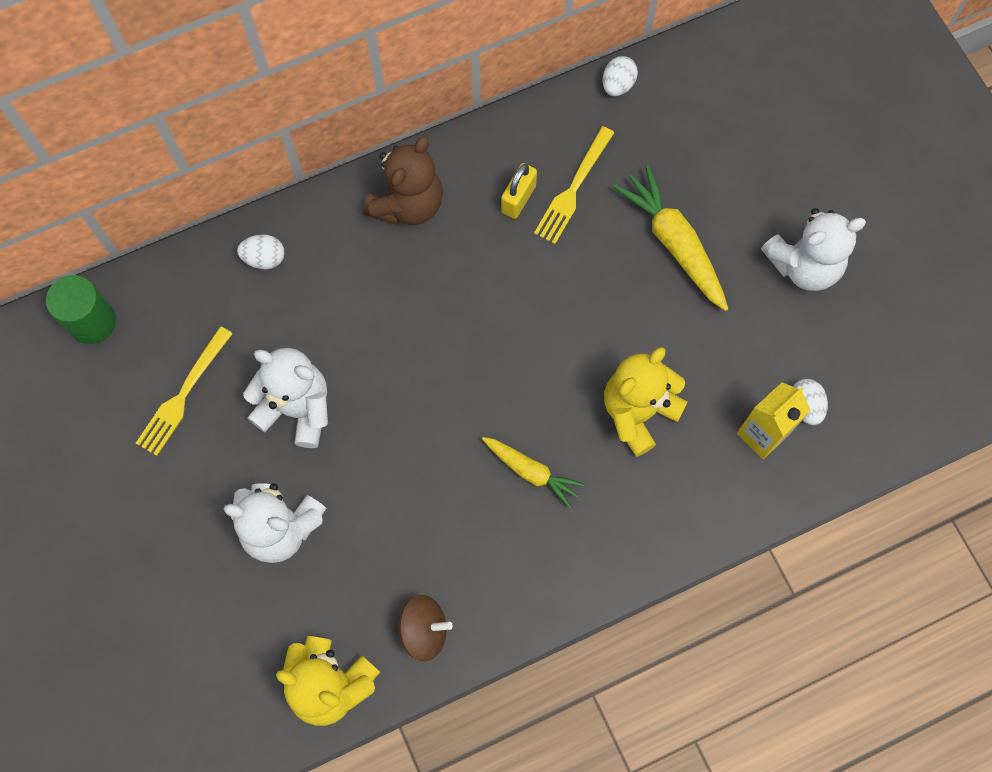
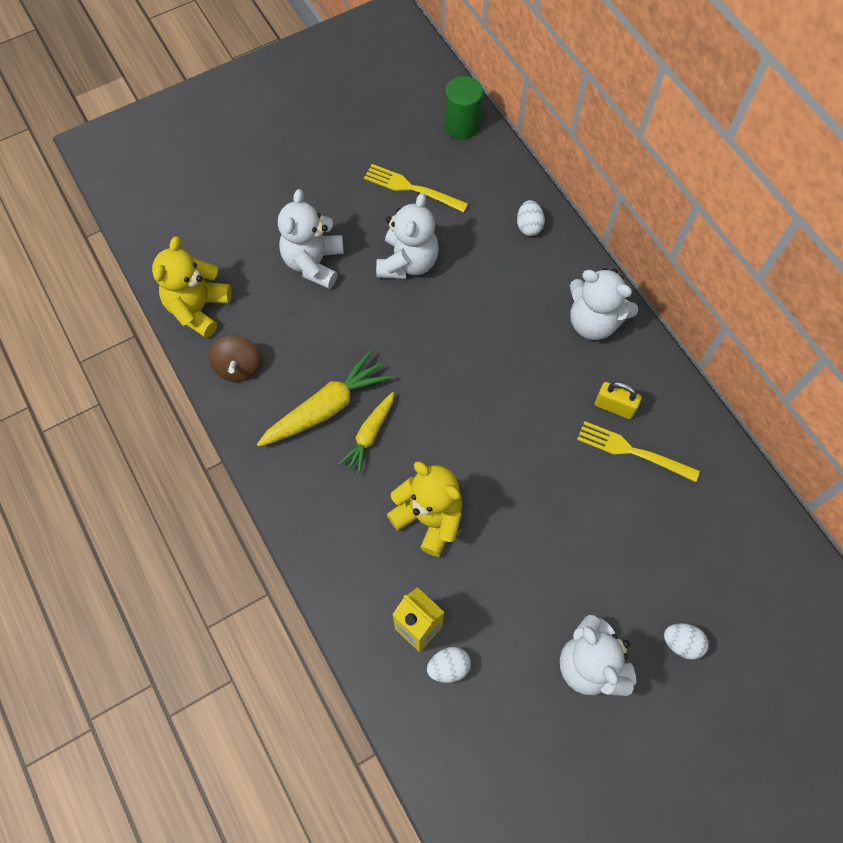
camera: 85 degrees right, 5 degrees down
brown teddy bear [363,136,443,225] -> white teddy bear [570,268,638,340]
white egg [602,56,638,96] -> white egg moved to [664,623,709,660]
yellow carrot [613,166,728,311] -> yellow carrot moved to [257,351,392,447]

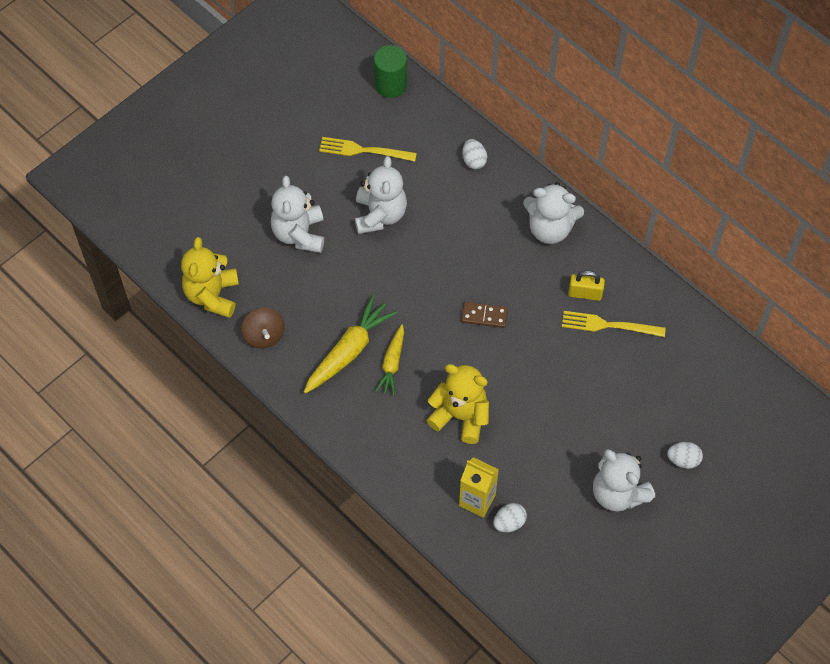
camera: 15 degrees left, 5 degrees down
none -> brown domino [461,302,508,328]

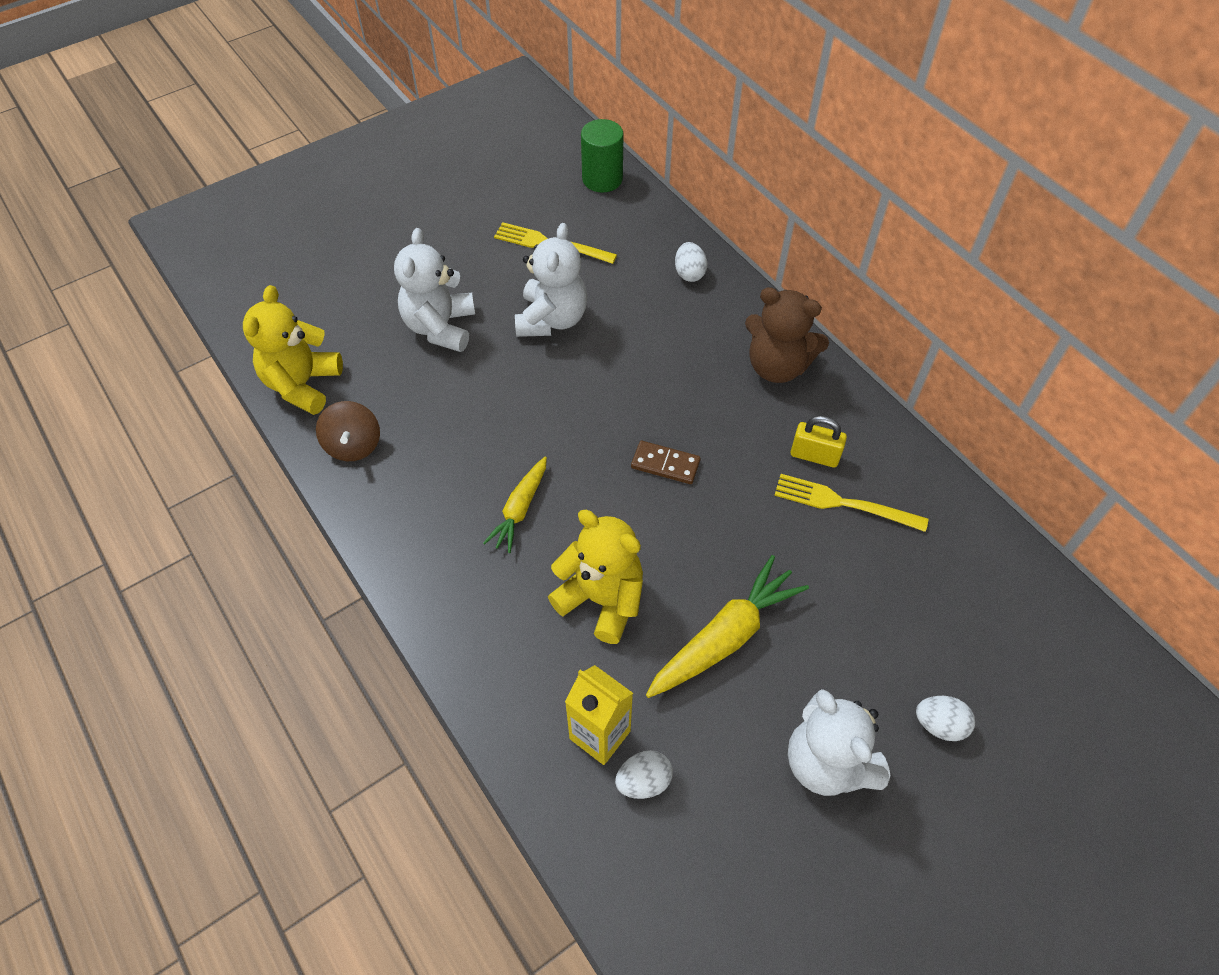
camera: 10 degrees right, 5 degrees down
yellow carrot [304,295,398,394] -> yellow carrot moved to [646,555,809,698]
white teddy bear [523,182,584,244] -> brown teddy bear [745,287,829,383]

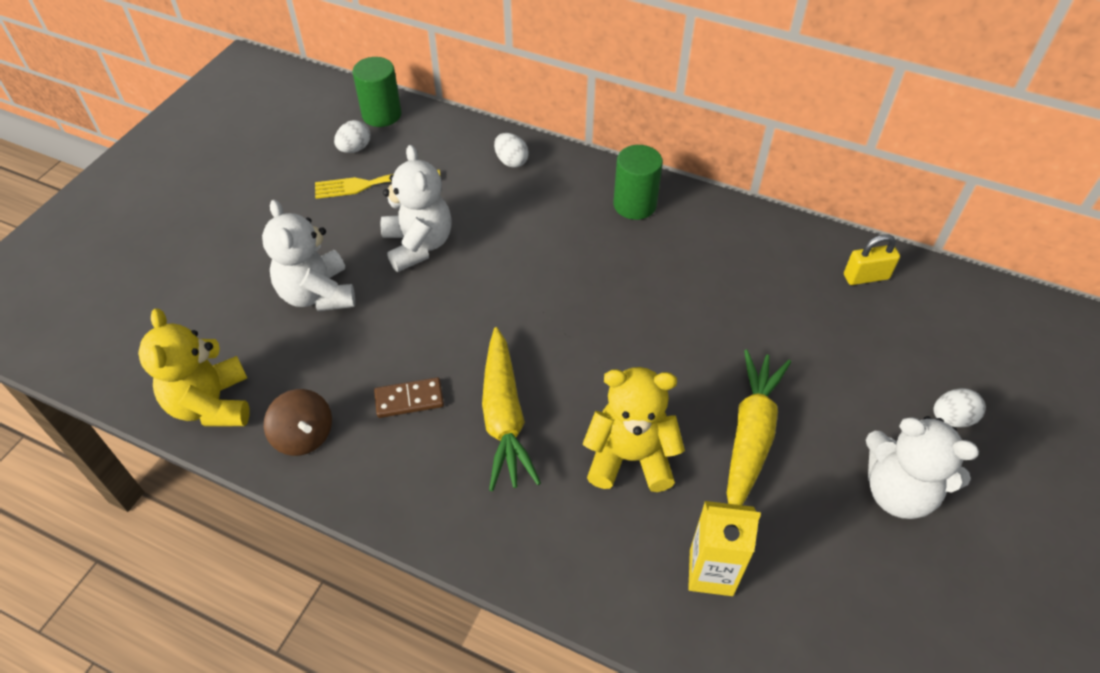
camera: 30 degrees left, 5 degrees down
yellow carrot [483,457,547,553] -> yellow carrot [482,327,541,491], size x1.61
white egg [615,750,673,799] -> white egg moved to [334,120,371,153]
brown domino [631,441,701,484] -> brown domino moved to [374,377,444,418]
brown teddy bear [745,287,829,383] -> green cylinder [613,145,663,220]
yellow fork [774,474,928,532] -> none
yellow padlock [791,416,847,468] -> yellow padlock moved to [844,234,900,285]

